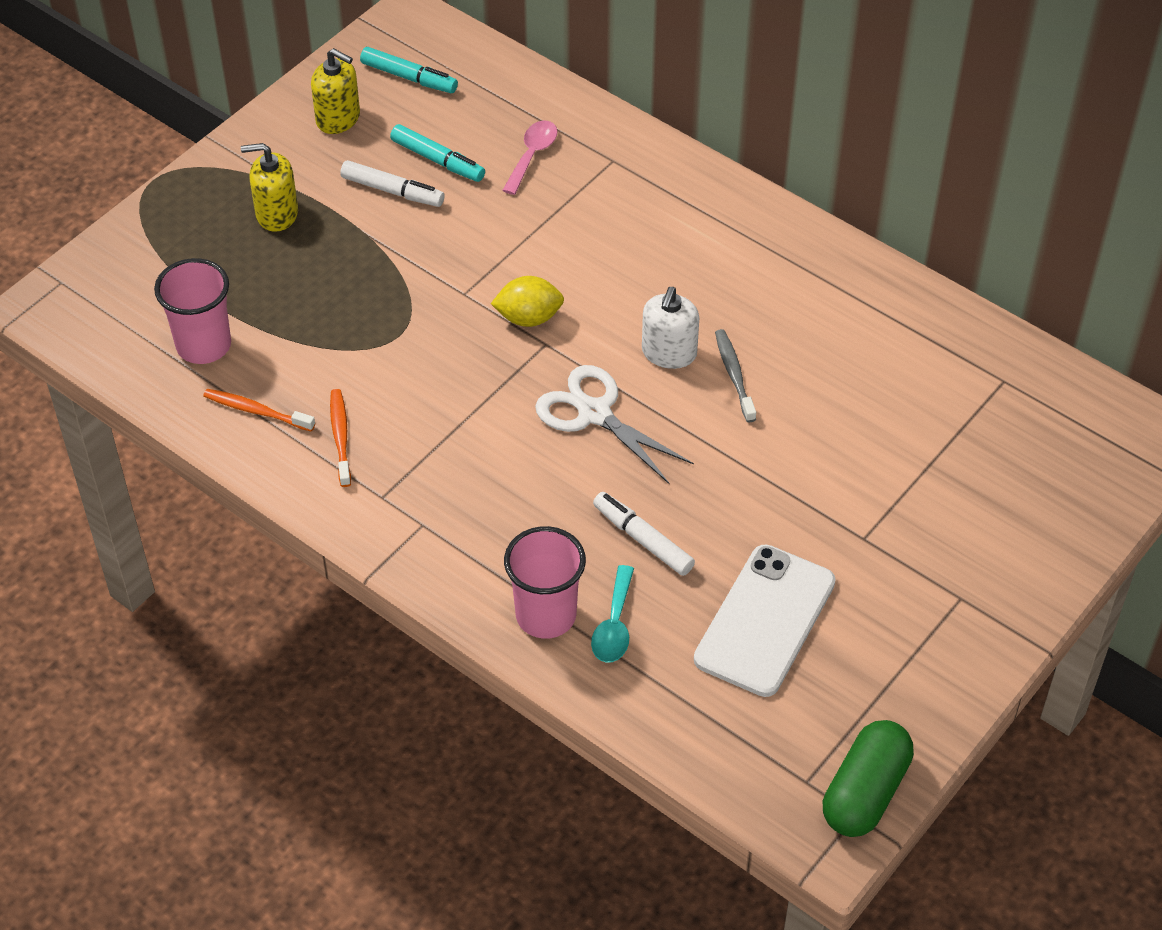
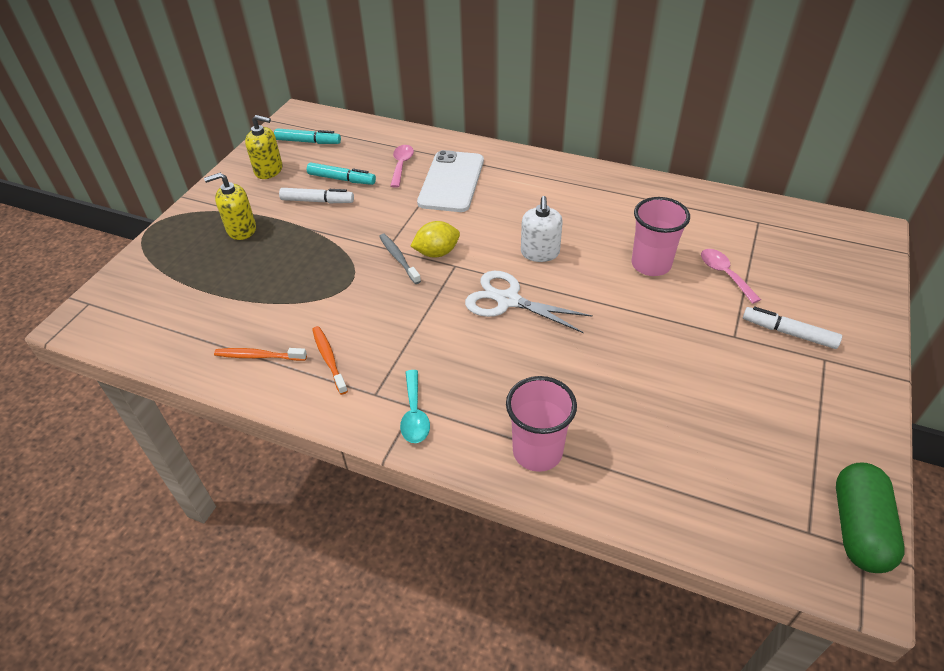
camera: 15 degrees left, 5 degrees down
pink cup [154,258,231,364] -> pink cup moved to [632,197,690,276]
turquoise spoon [591,565,634,663] -> turquoise spoon moved to [400,370,430,443]
white marker [593,492,695,576] -> white marker moved to [743,307,842,349]
white phone [694,545,836,697] -> white phone moved to [417,150,484,212]
grey toothbrush [715,329,756,422] -> grey toothbrush moved to [379,234,421,284]
none -> pink spoon [701,249,761,304]

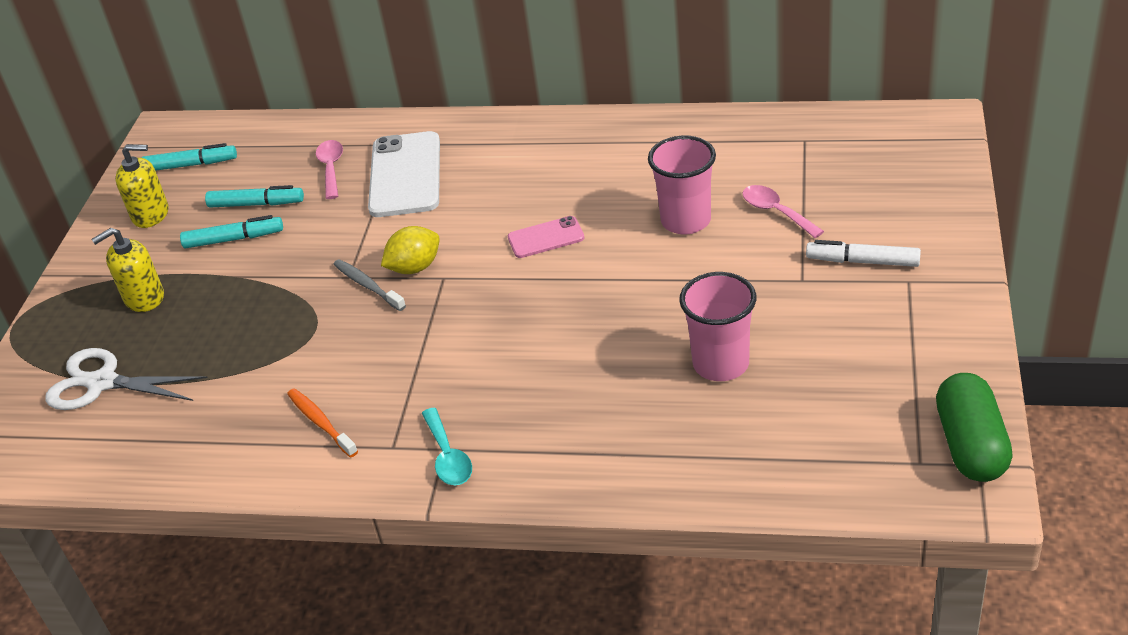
camera: 10 degrees left, 5 degrees down
orange toothbrush [214,348,307,361] -> none
white marker [279,188,354,203] -> turquoise marker [180,215,283,249]
white scissors [465,271,593,333] -> white scissors moved to [45,348,208,410]
pink cup [506,376,577,472] -> pink cup moved to [679,272,756,381]
white soap dispenser [521,196,563,262] -> pink phone [508,216,584,258]

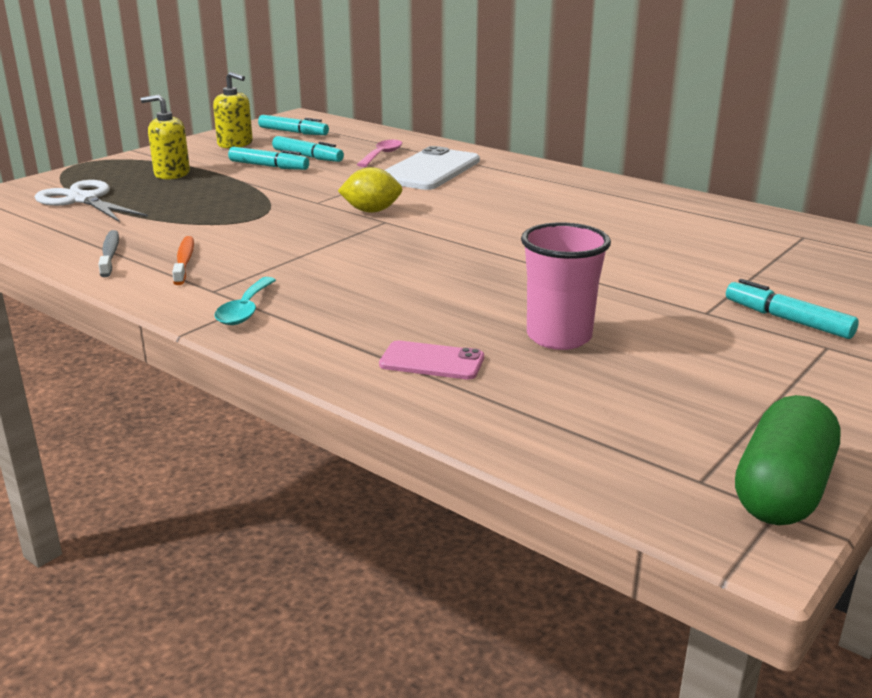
camera: 25 degrees right, 15 degrees down
grey toothbrush [333,259,406,311] -> grey toothbrush moved to [98,230,119,277]
pink phone [508,216,584,258] -> pink phone moved to [379,340,484,380]
pink cup [648,136,716,235] -> none
pink spoon [742,185,824,238] -> none
white marker [806,240,921,267] -> turquoise marker [726,279,859,339]

